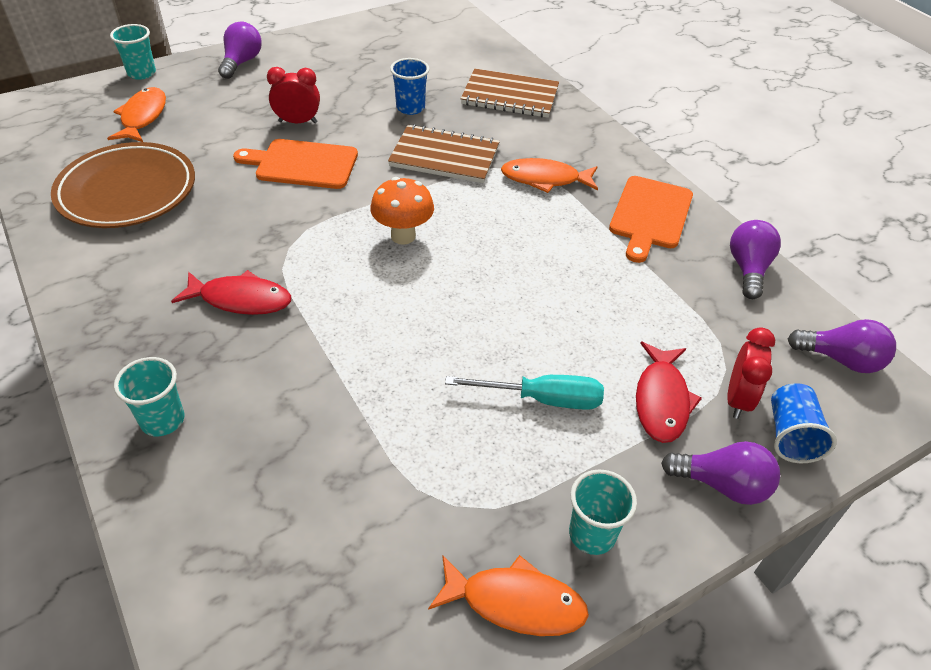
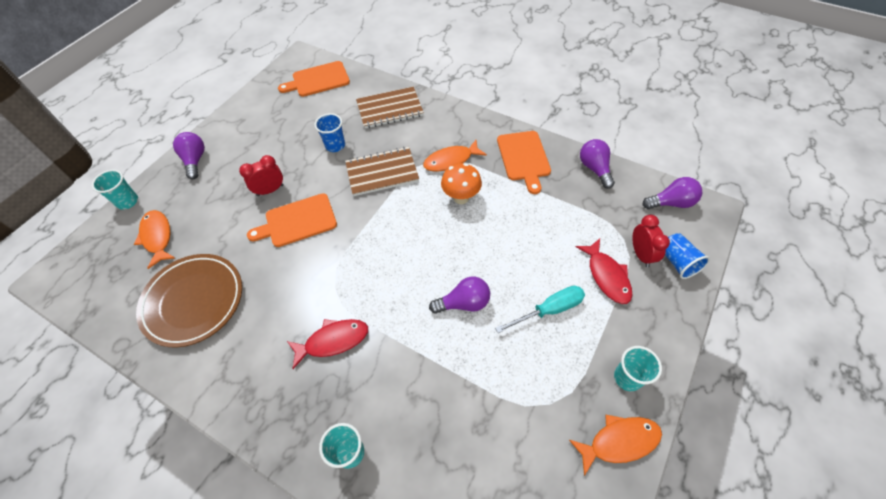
camera: 25 degrees left, 10 degrees up
orange mushroom [370,177,434,245] -> orange mushroom moved to [441,163,482,204]
purple light bulb [661,441,780,505] -> purple light bulb moved to [429,277,490,314]
none -> orange cutting board [278,61,350,97]

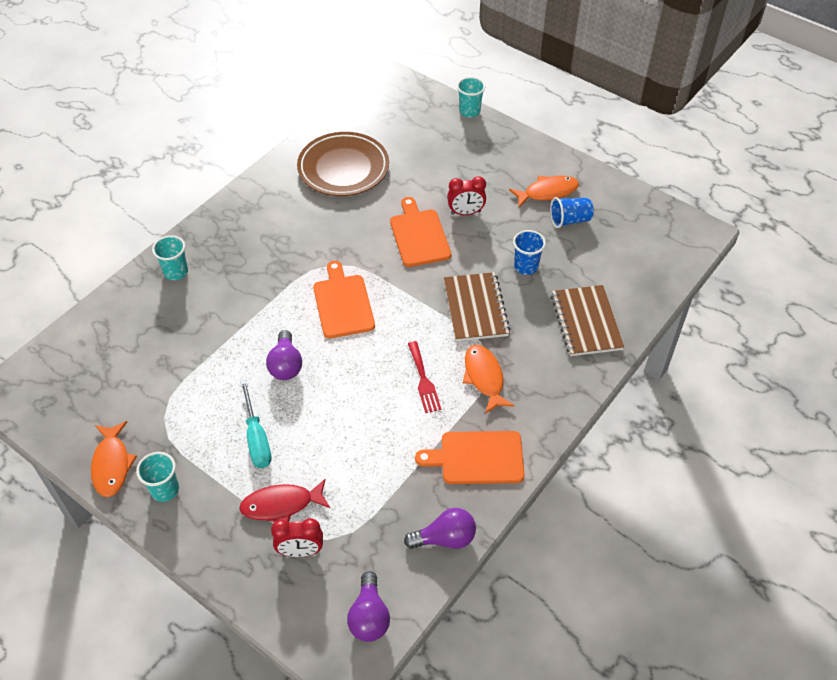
camera: 95 degrees right, 5 degrees down
orange fish [134,210,175,269] -> orange fish moved to [509,176,579,207]
purple light bulb [173,132,205,179] -> none
red clock [239,155,284,196] -> red clock turned 105 degrees clockwise [447,176,486,215]
orange cutting board [278,61,350,97] -> orange cutting board moved to [313,261,375,338]
red fish [287,319,368,369] -> none
orange mushroom [441,163,482,204] -> red fork [408,341,442,413]
blue cup [665,234,710,279] -> blue cup moved to [550,197,594,228]

